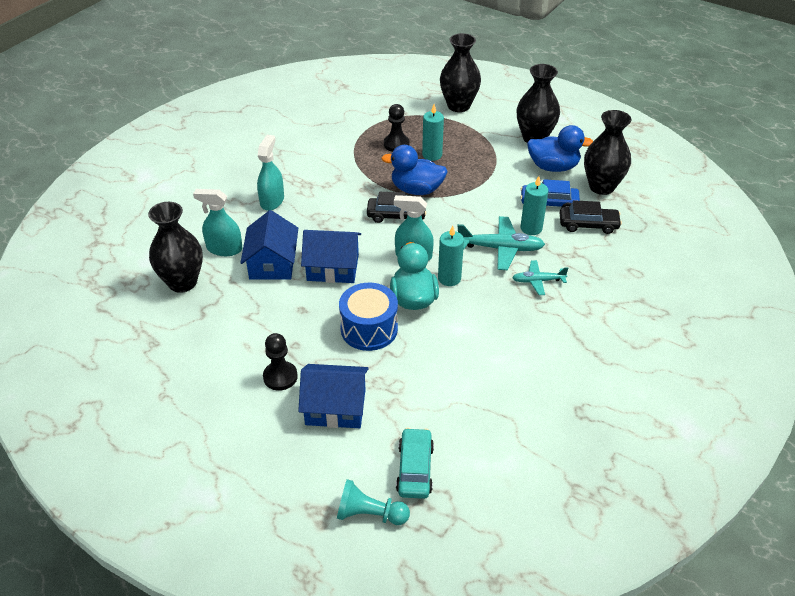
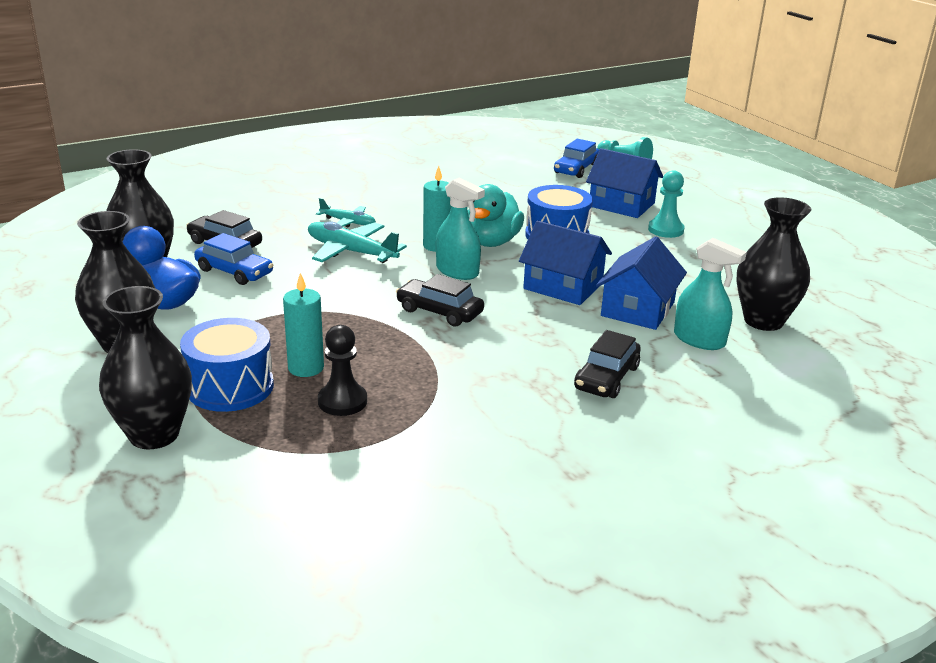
camera: 155 degrees left, 15 degrees down
turquoise spray bottle [257,135,284,211] -> black car [574,330,641,398]
black pawn [263,333,298,391] -> turquoise pawn [648,170,685,238]
blue duck [381,145,448,195] -> none
turquoise car [396,428,434,499] -> blue car [554,139,599,178]
turquoise candle [520,176,549,235] -> none
none -> blue drum [180,318,274,412]

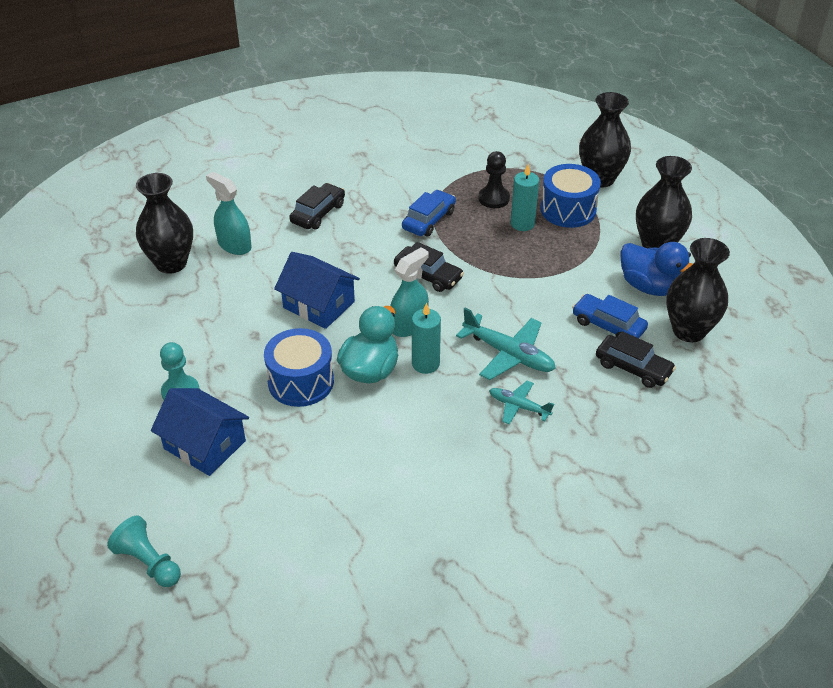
camera: 175 degrees left, 15 degrees up
turquoise spray bottle [436,177,485,280] -> turquoise spray bottle turned 90 degrees clockwise [390,247,429,337]
blue car [554,139,599,178] -> blue car moved to [402,190,456,236]
blue house [596,236,687,330] -> none

